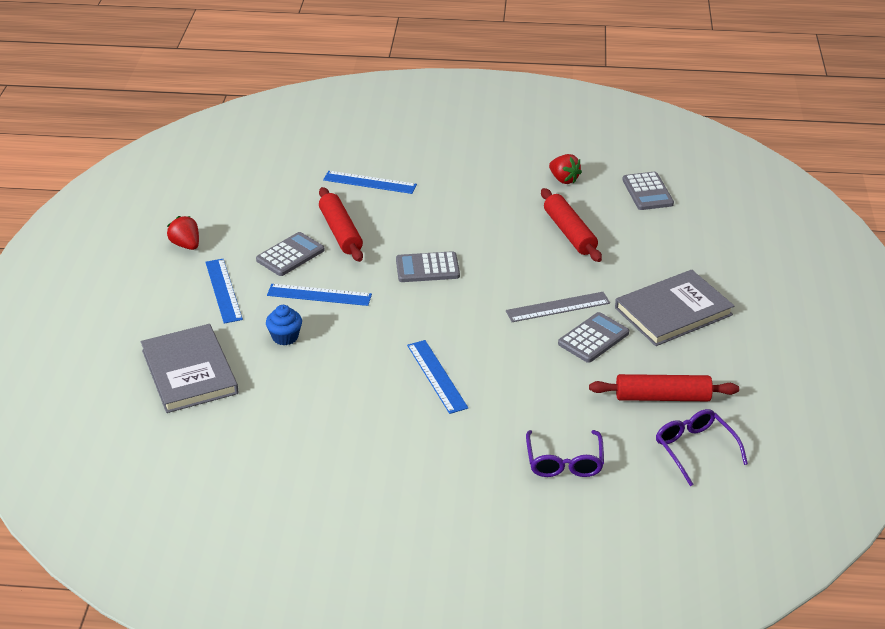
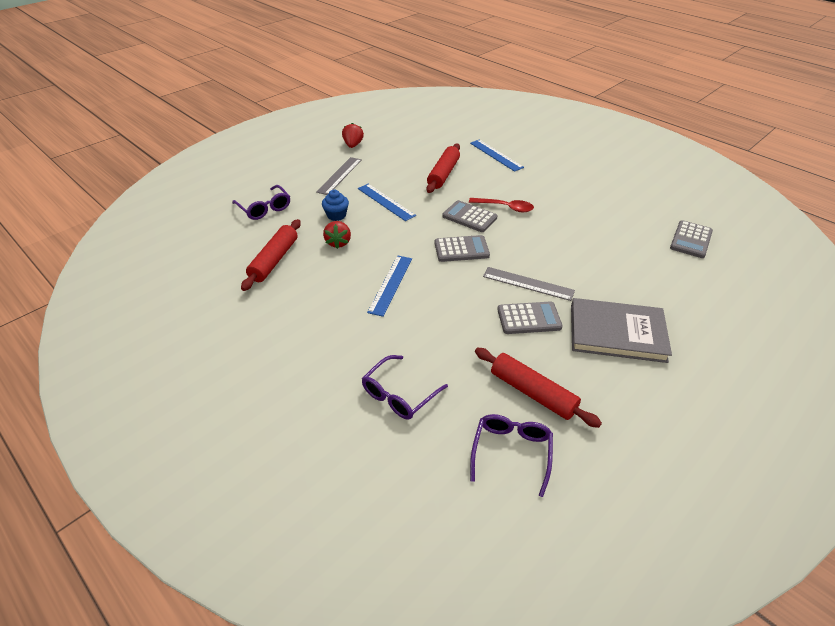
camera: 40 degrees right, 5 degrees up
grey book [141,324,239,413] -> purple glasses [232,185,290,220]
blue ruler [205,259,243,324] -> grey ruler [316,157,361,195]
grey calculator [256,232,325,276] -> grey calculator moved to [435,235,490,262]
red rolling pin [541,188,602,262] -> red rolling pin moved to [241,219,301,291]
red strawberry [549,154,582,184] -> red strawberry moved to [323,221,351,249]
none -> red spoon [469,198,534,212]

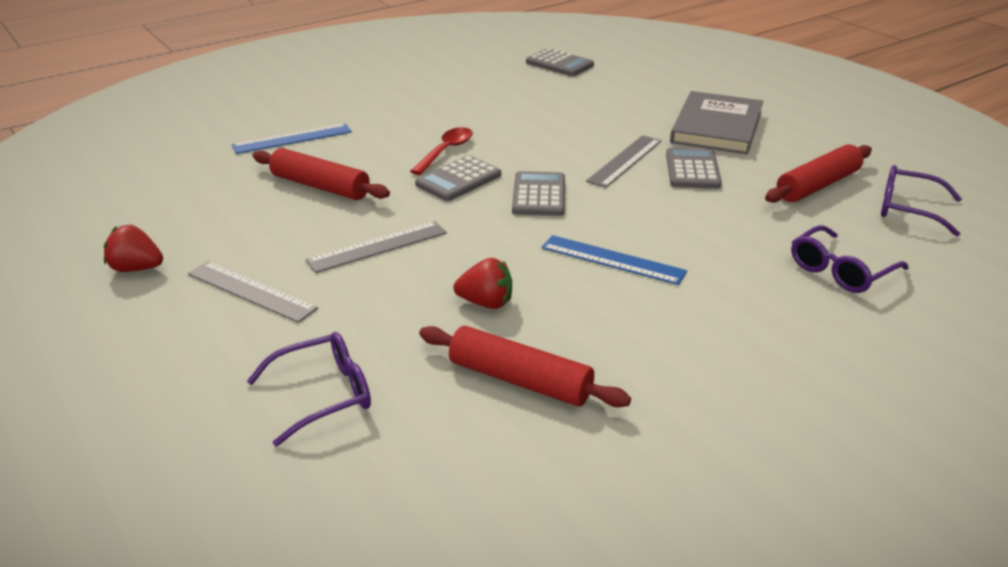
camera: 80 degrees left, 10 degrees down
blue cupcake [322,190,349,221] -> none
blue ruler [358,184,416,221] -> grey ruler [306,221,447,273]
purple glasses [362,355,448,420] -> purple glasses turned 90 degrees clockwise [791,225,909,293]

